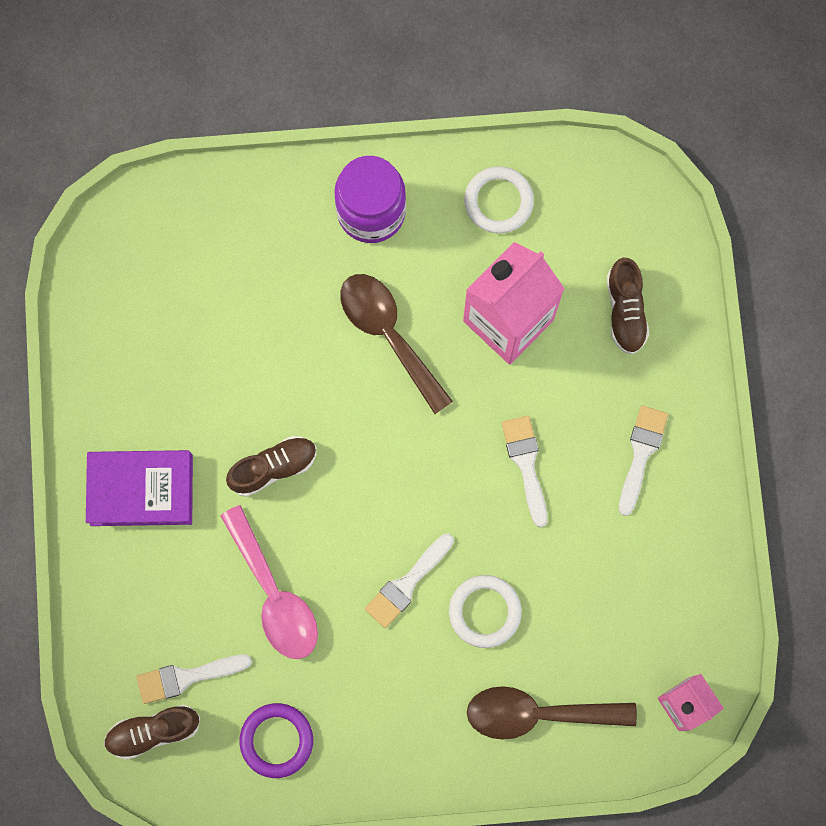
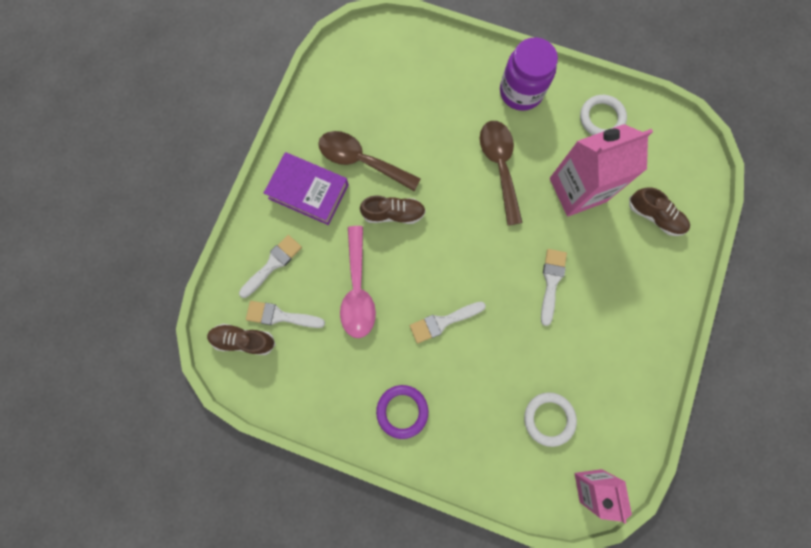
camera: 25 degrees right, 0 degrees up
purple ring [239,703,313,778] -> purple ring moved to [376,385,428,439]
white ring [449,575,522,648] -> white ring moved to [524,392,577,447]
brown spoon [467,686,637,740] -> brown spoon moved to [318,131,421,192]
brown shoe [607,257,649,354] -> brown shoe turned 75 degrees counterclockwise [629,187,690,236]
white brush [619,406,668,516] -> white brush moved to [239,235,302,298]

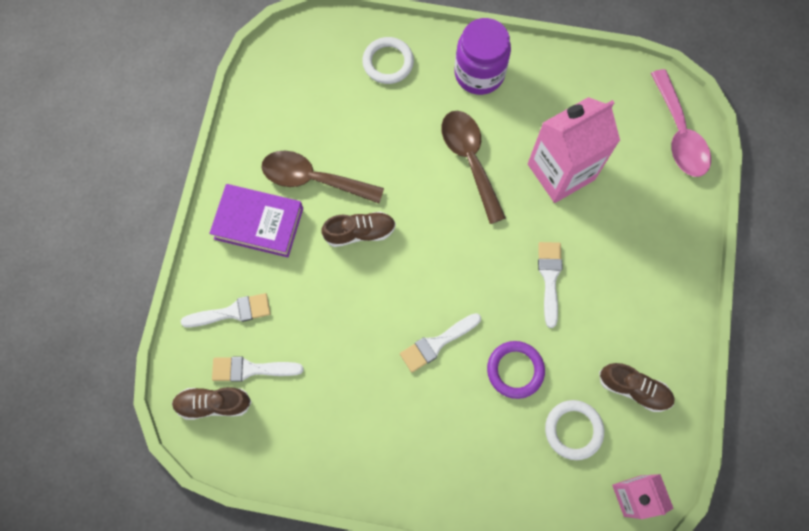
camera: 10 degrees left, 5 degrees down
white brush [239,235,302,298] -> white brush turned 45 degrees clockwise [181,293,271,328]
pink spoon [340,226,376,338] -> pink spoon moved to [651,69,711,177]
purple ring [376,385,428,439] -> purple ring moved to [487,341,545,399]
white ring [580,95,627,135] -> white ring moved to [362,37,414,84]
brown shoe [629,187,690,236] -> brown shoe moved to [599,363,674,412]

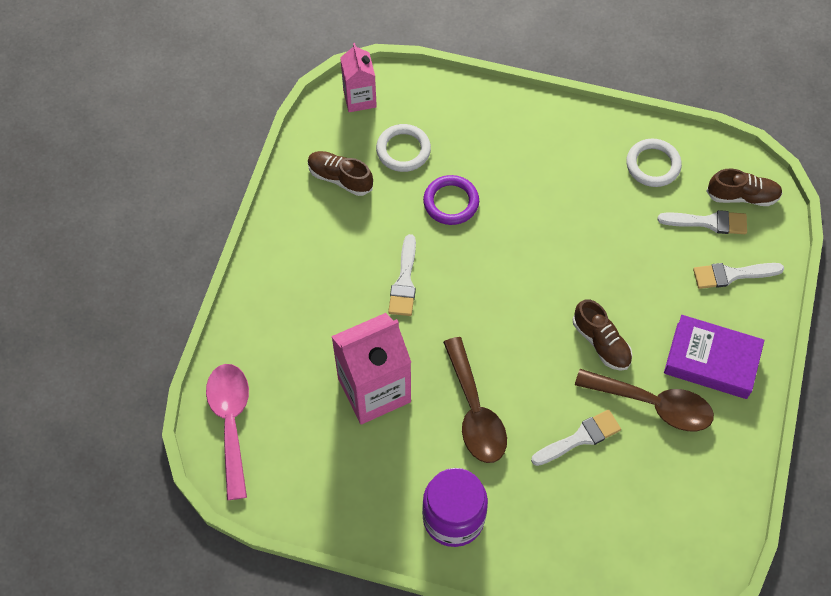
camera: 175 degrees left, 10 degrees down
brown shoe [321,212,396,247] -> brown shoe turned 120 degrees counterclockwise [573,299,632,371]
white ring [362,37,414,84] -> white ring moved to [626,139,682,187]
white brush [400,313,481,372] -> white brush moved to [531,410,621,466]

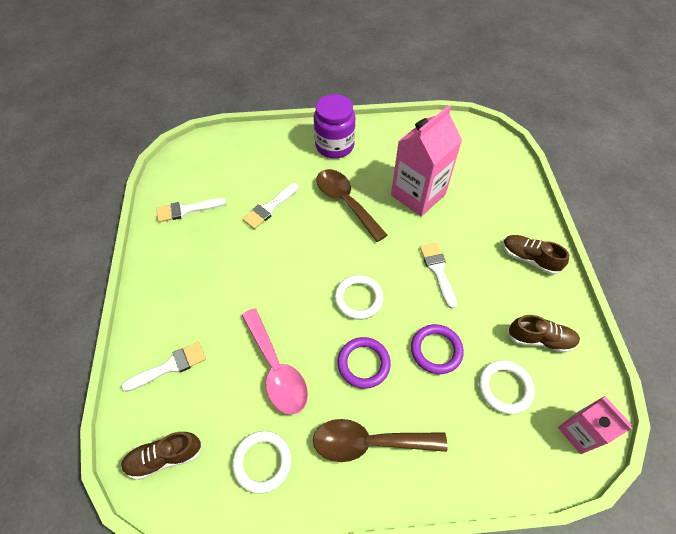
camera: 160 degrees right, 5 degrees down
pink spoon [206,364,249,500] -> pink spoon moved to [241,308,308,415]
brown shoe [573,299,632,371] -> brown shoe moved to [503,235,569,275]
brown spoon [575,369,714,431] -> brown spoon moved to [313,419,447,462]
white brush [658,210,747,234] -> white brush moved to [156,198,226,222]
purple book [664,315,765,399] -> none
none -> white ring [334,275,383,320]
none -> purple ring [338,337,391,389]

